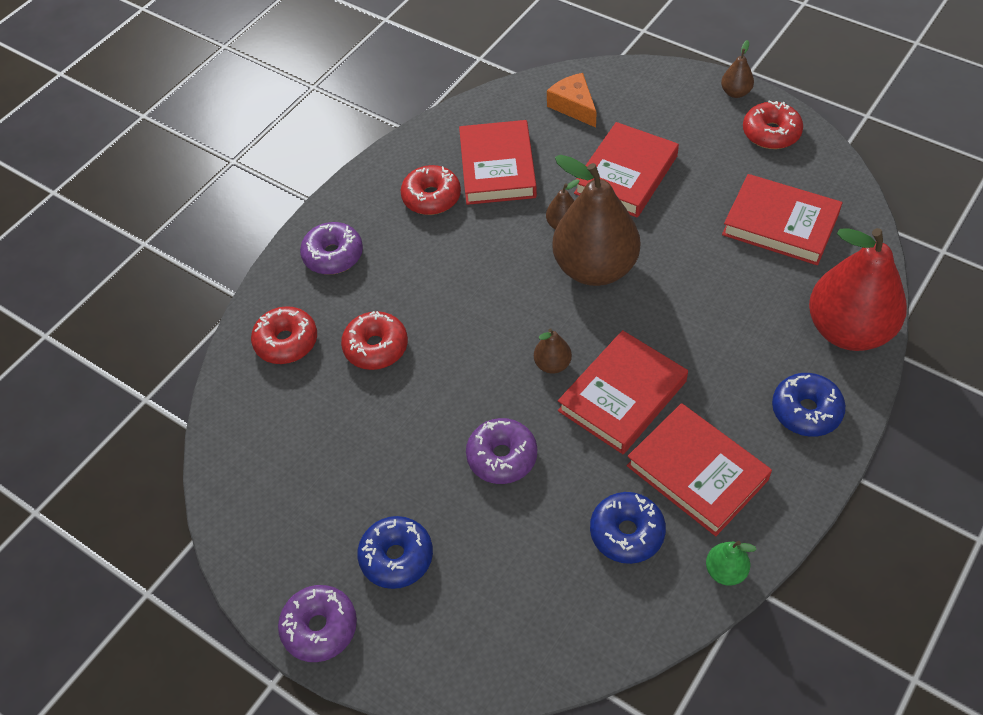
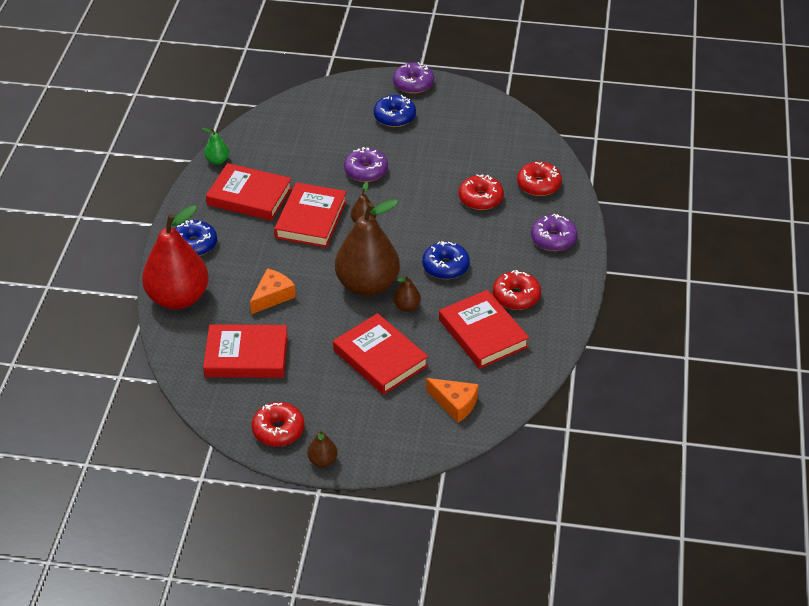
camera: 150 degrees right, 10 degrees down
red book [574,122,679,218] -> red book turned 45 degrees counterclockwise [333,313,429,395]
blue donut [590,492,666,564] -> blue donut moved to [422,241,470,279]
none -> orange cheese [250,268,296,314]

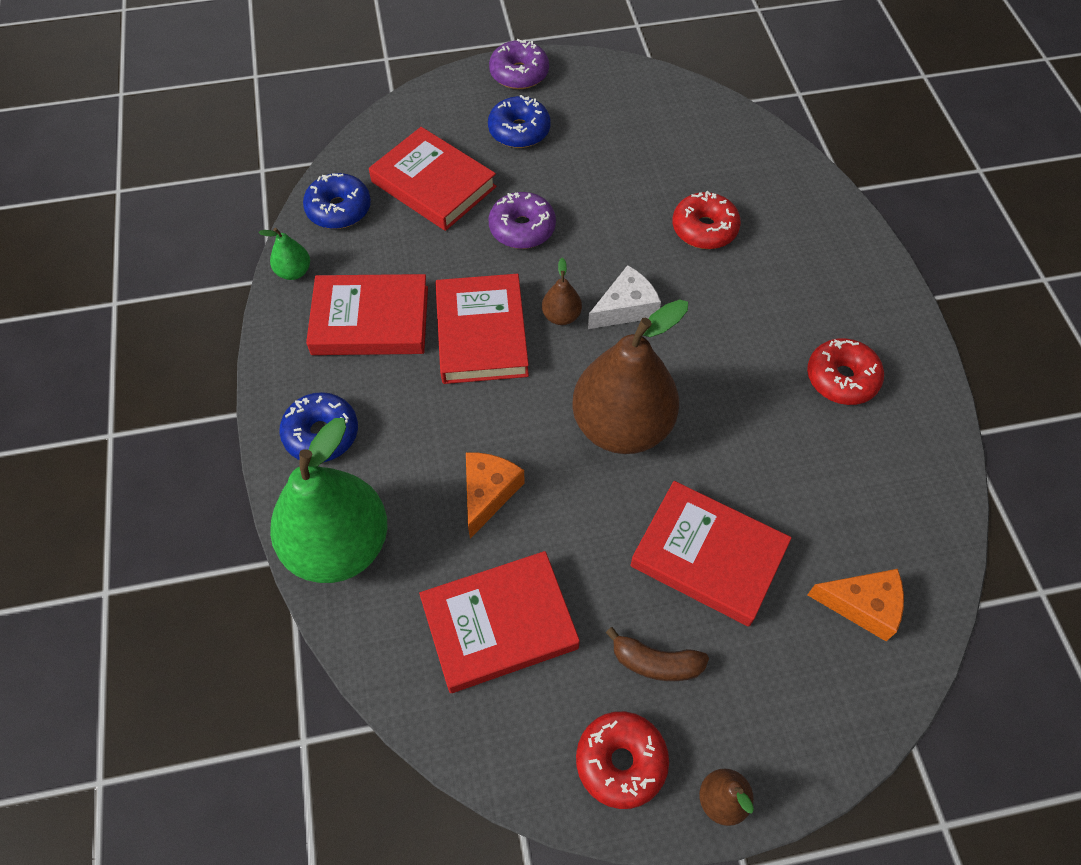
camera: 20 degrees left, 15 degrees up
red pear [142,205,209,309] -> green pear [270,418,388,583]
brown pear [394,275,421,312] -> none
blue donut [422,241,470,279] -> blue donut moved to [303,173,371,229]
red book [439,290,529,369] -> red book moved to [369,127,497,231]
red donut [517,162,562,196] -> none
purple donut [531,214,578,251] -> none
none -> white cheese [588,265,661,329]
none -> brown banana [606,627,709,681]

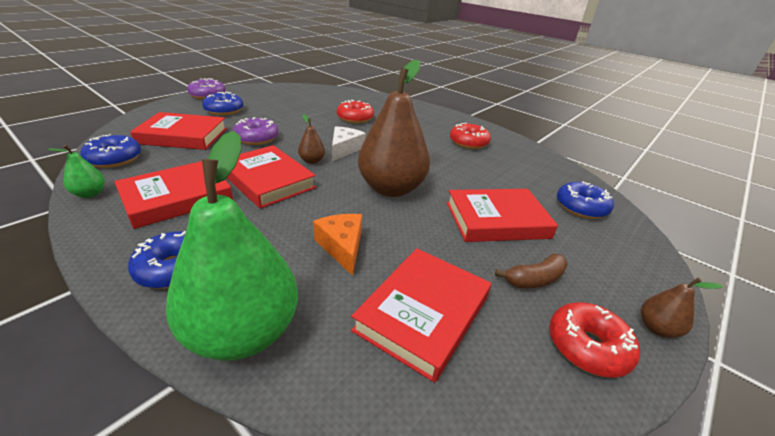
camera: 40 degrees left, 25 degrees down
orange cheese [807,569,904,641] -> blue donut [557,181,614,219]

